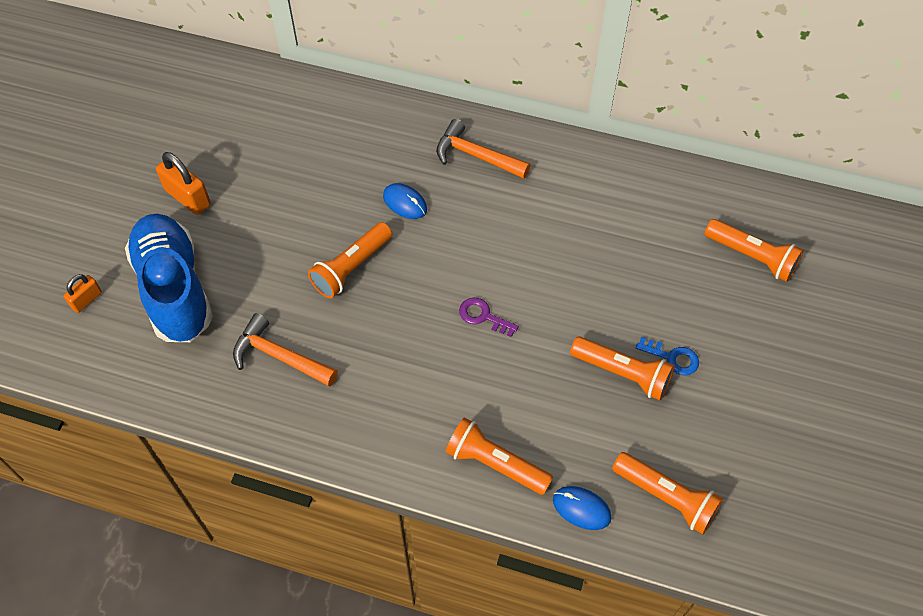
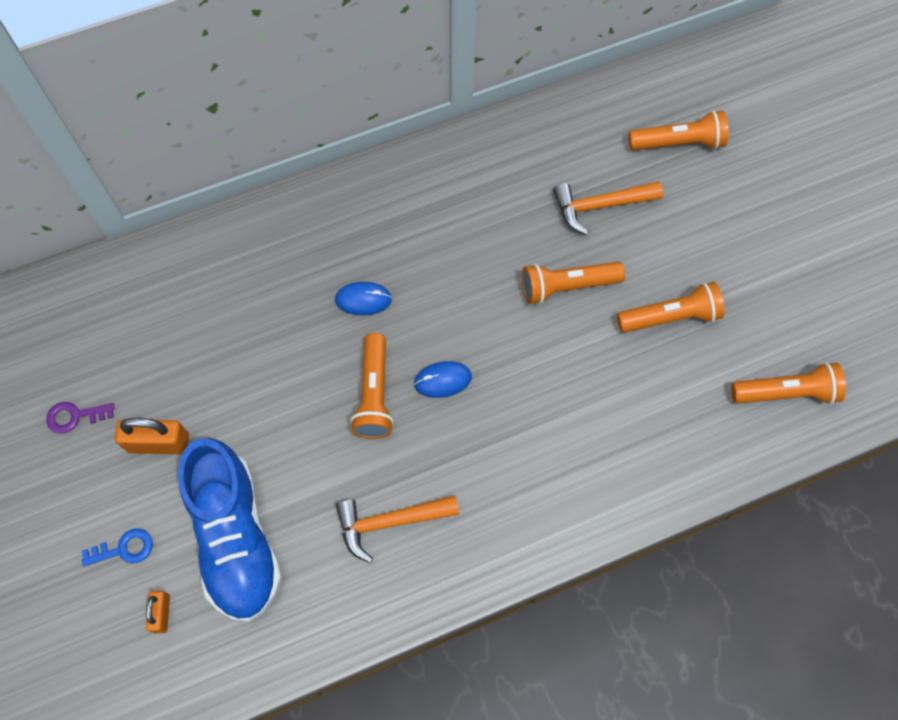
camera: 40 degrees left, 10 degrees up
blue shoe [125,214,213,342] -> blue shoe turned 135 degrees counterclockwise [178,438,282,622]
orange hammer [436,119,530,179] -> orange hammer moved to [553,181,663,235]
orange flashlight [445,417,553,495] -> orange flashlight moved to [522,262,625,304]
purple key [459,297,519,337] -> purple key moved to [46,402,115,434]
blue mouse [553,486,612,530] -> blue mouse moved to [414,361,472,398]
blue key [636,337,699,375] -> blue key moved to [81,528,153,566]

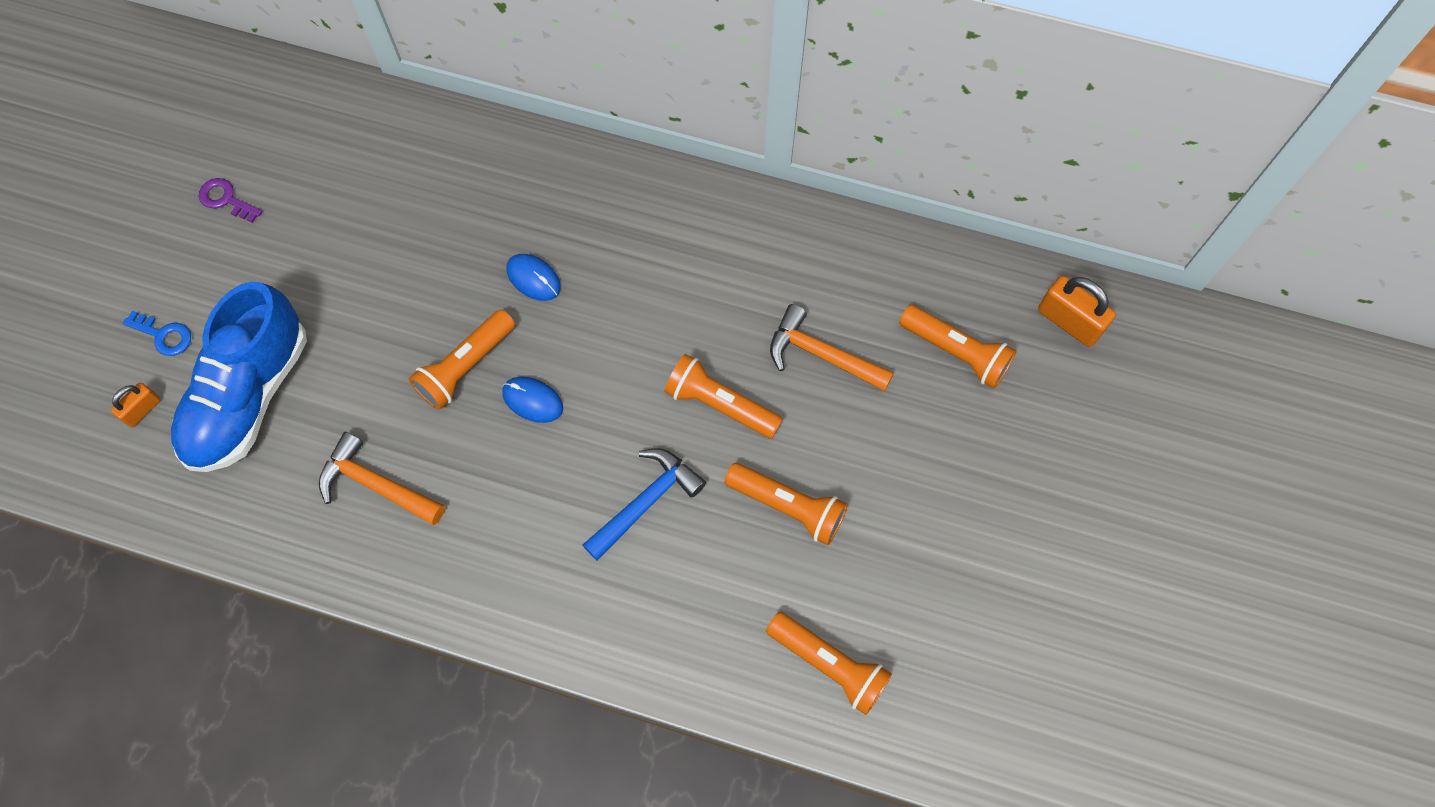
camera: 40 degrees right, 0 degrees up
orange padlock [115,418,189,454] -> orange padlock moved to [1038,276,1116,347]
none -> blue hammer [583,448,706,561]

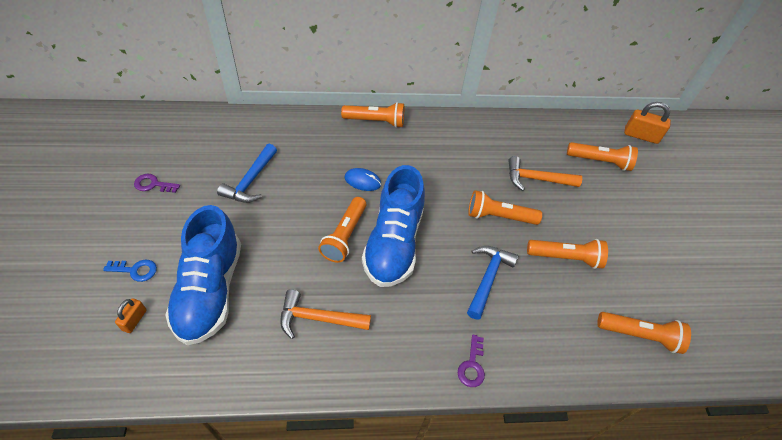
camera: 25 degrees left, 15 degrees down
blue mouse [502,377,563,423] -> blue shoe [362,165,425,287]
none -> blue hammer [217,144,277,203]
none -> orange flashlight [341,102,404,128]
none -> purple key [458,335,485,387]

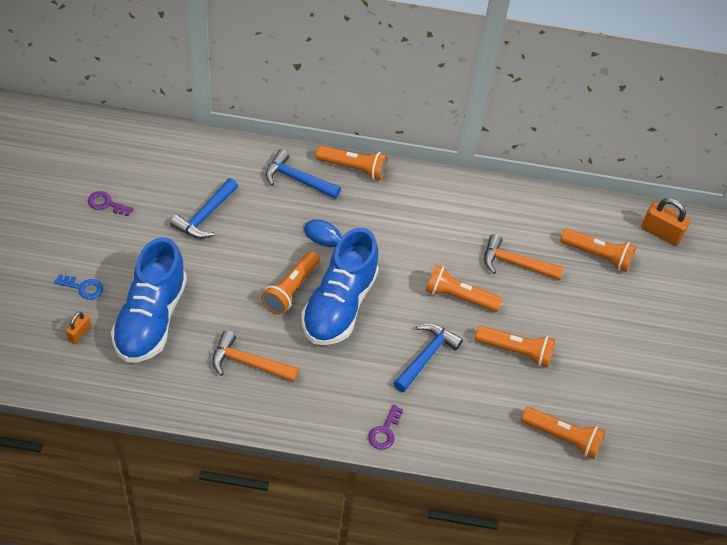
camera: 10 degrees right, 0 degrees up
none -> blue hammer [266,149,341,199]

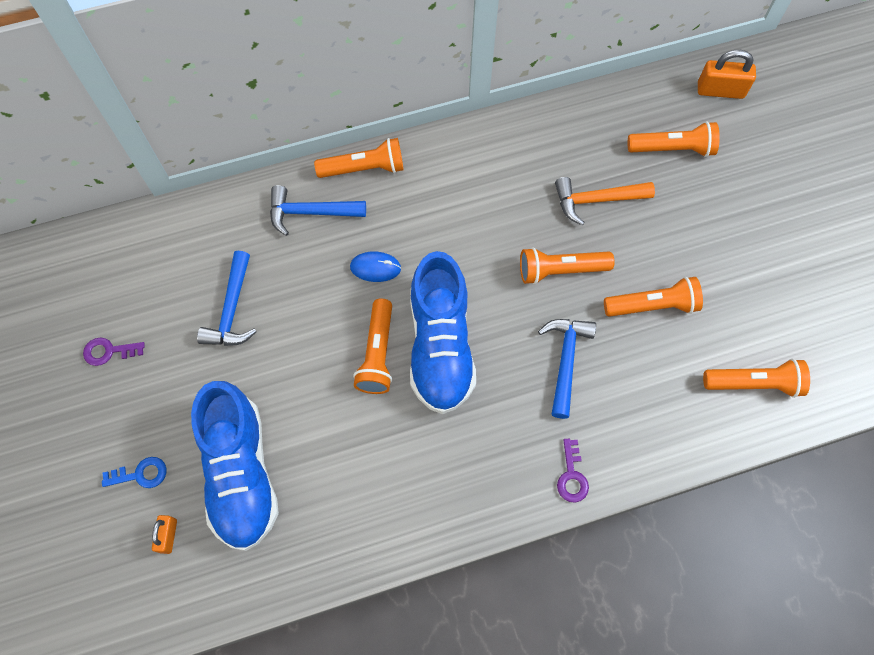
camera: 20 degrees left, 15 degrees up
orange hammer [212,331,299,382] -> none

